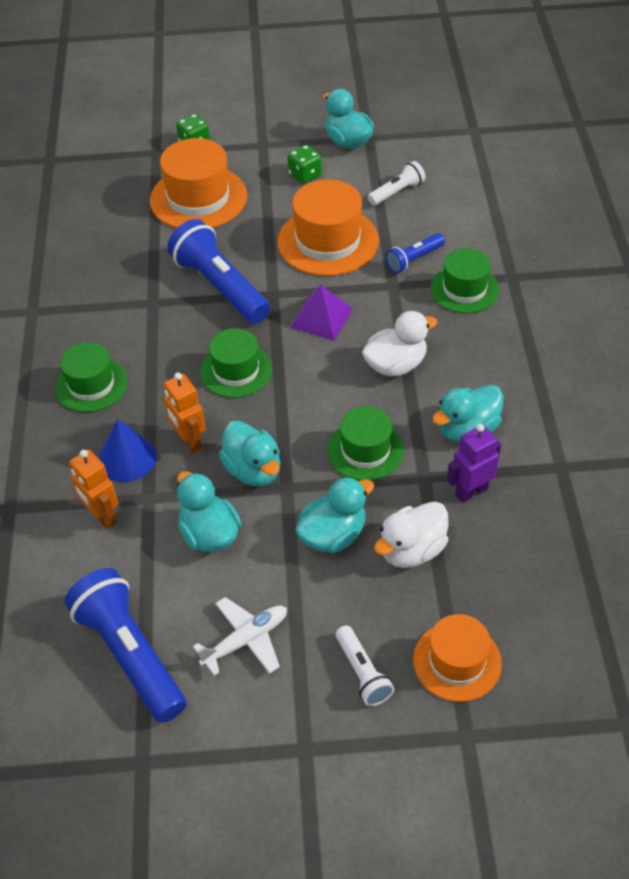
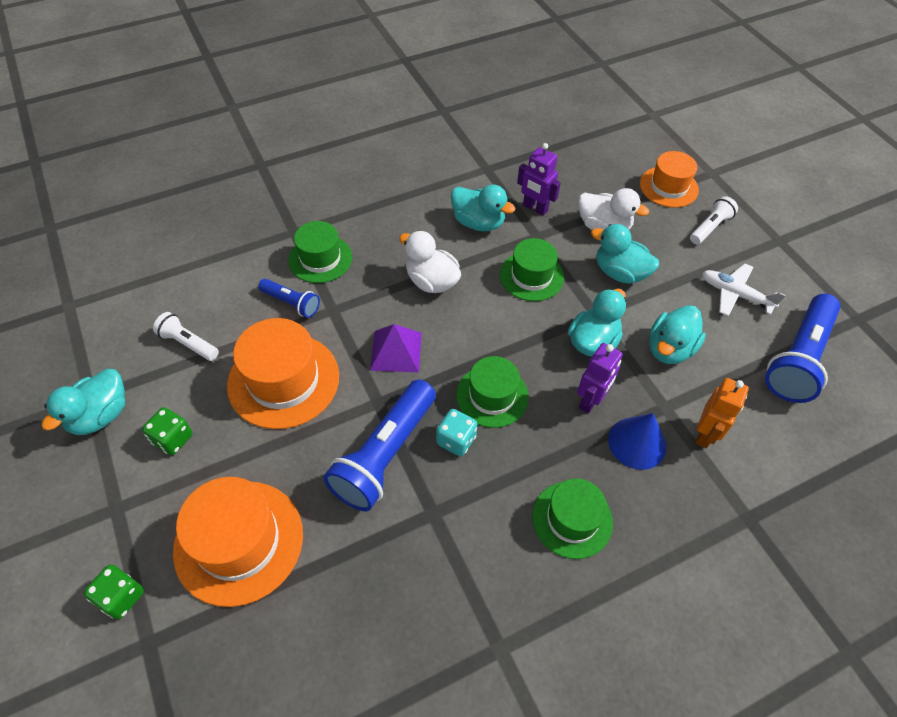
camera: 115 degrees left, 5 degrees up
orange robot [164,372,206,453] -> purple robot [577,343,623,414]
none -> turquoise dice [436,409,477,456]

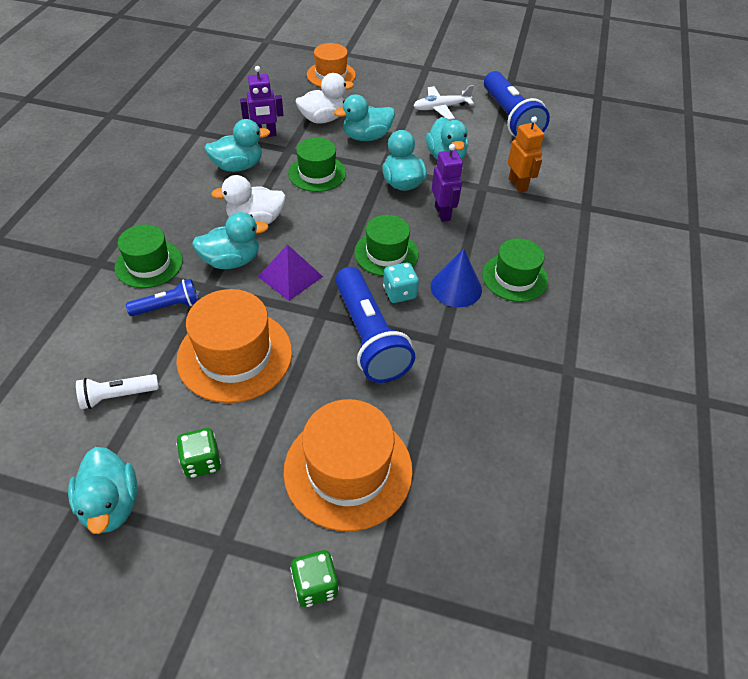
camera: 50 degrees left, 5 degrees down
blue cone [608,413,667,470] -> blue cone moved to [431,248,482,307]
white flashlight [690,196,738,244] -> none
none -> turquoise duck [192,212,269,269]

